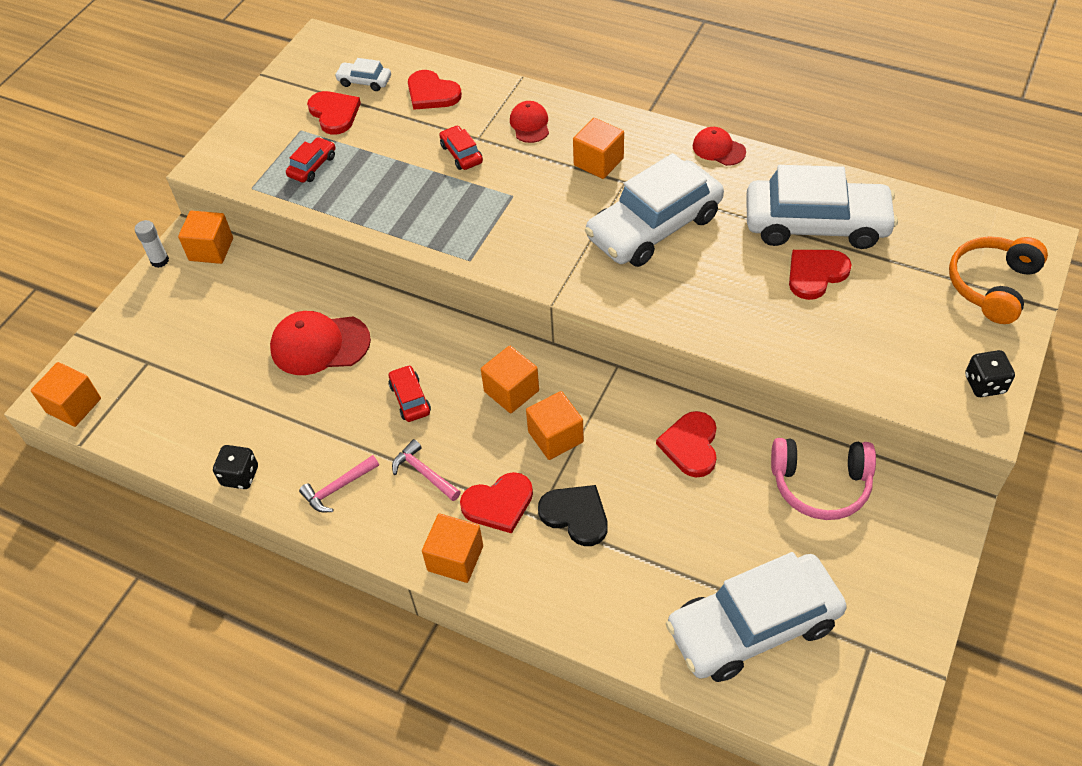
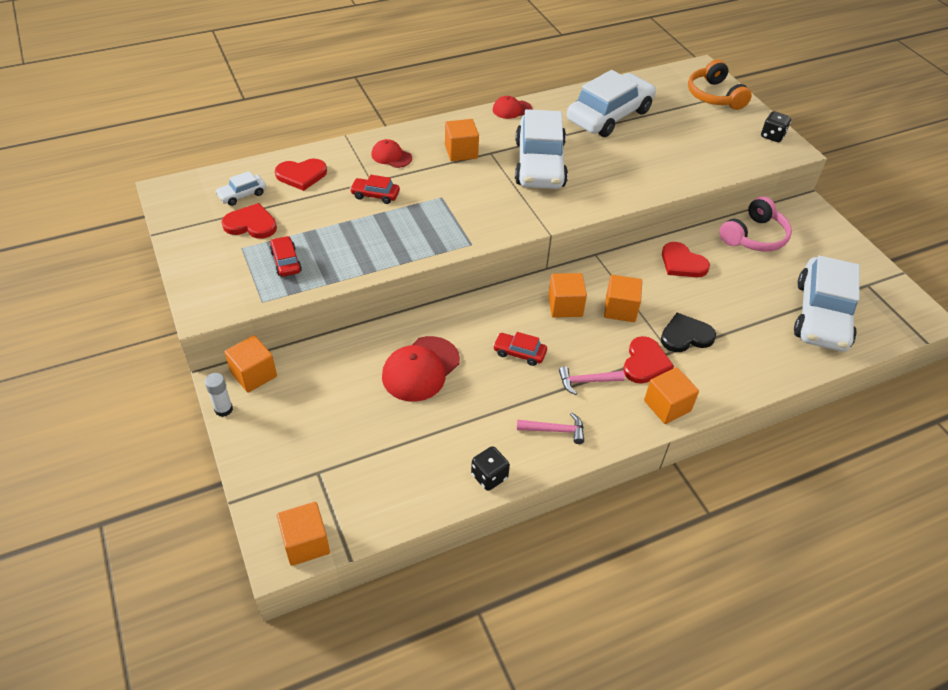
camera: 55 degrees left, 5 degrees down
pink hammer [299,455,379,512] -> pink hammer turned 90 degrees counterclockwise [517,412,584,444]
red heart [789,250,852,300] -> none

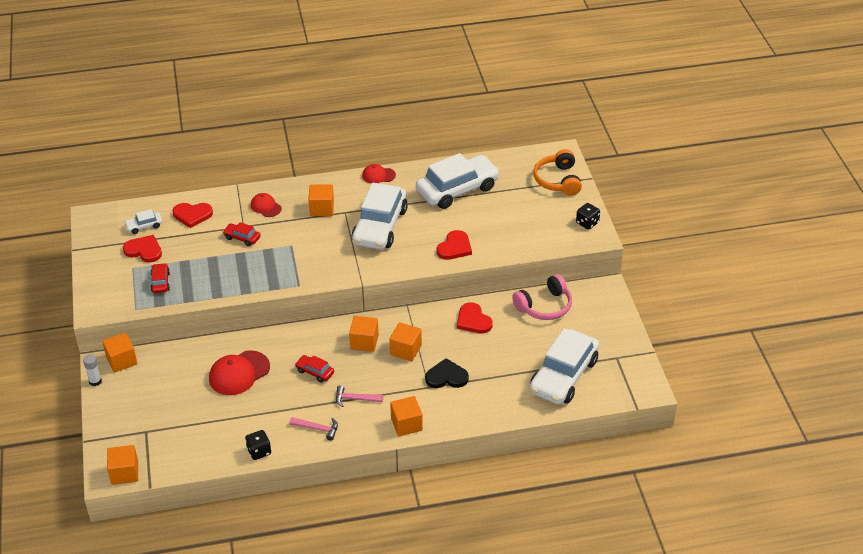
camera: 15 degrees right, 5 degrees down
red heart [623,336,674,384] -> red heart moved to [437,230,472,260]

